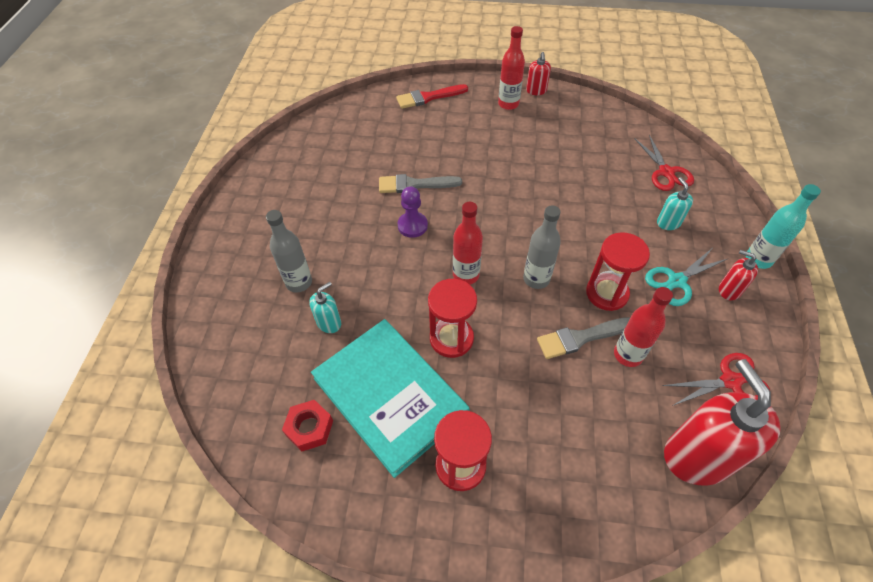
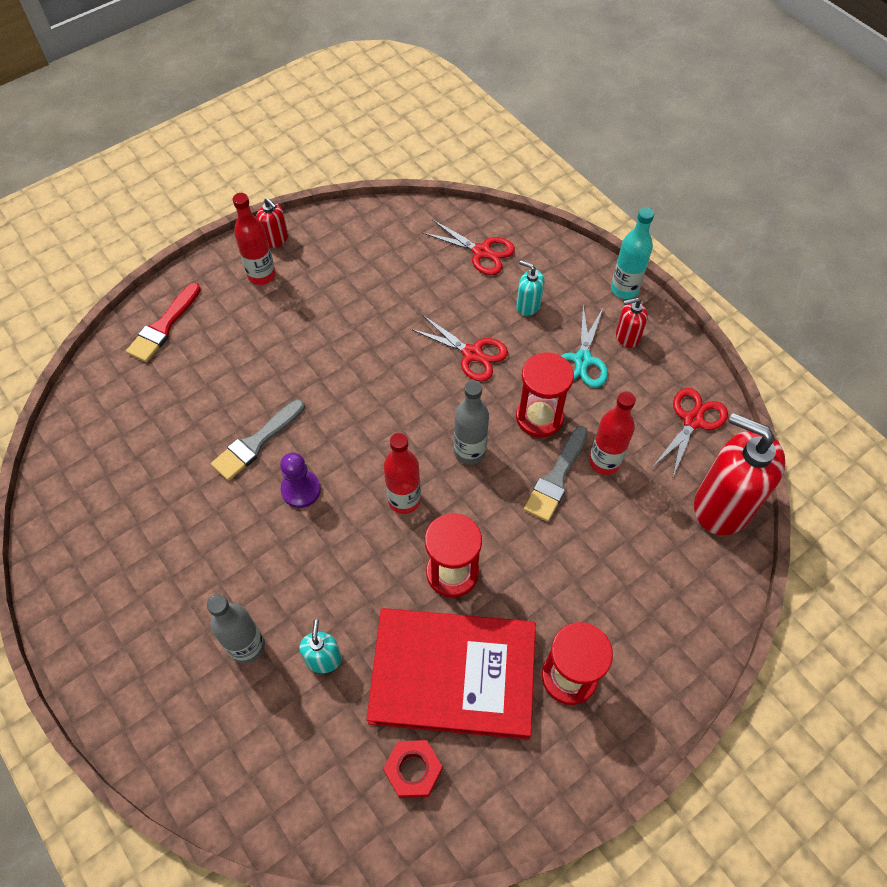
camera: 45 degrees left, 5 degrees up
turquoise book [311,319,470,478] -> red book [367,608,536,740]
none -> red scissors [410,315,508,381]

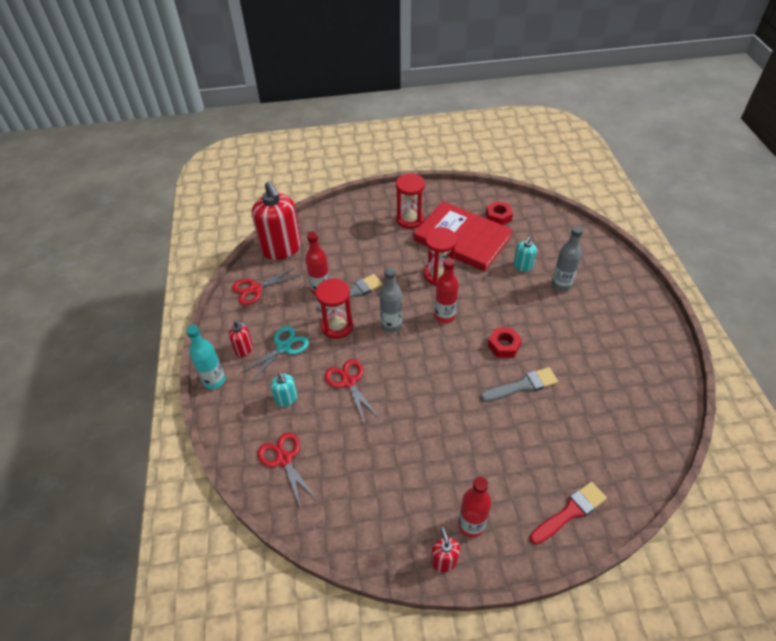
camera: 150 degrees left, 10 degrees down
purple pawn [280,452,321,508] -> red nut [488,328,522,358]

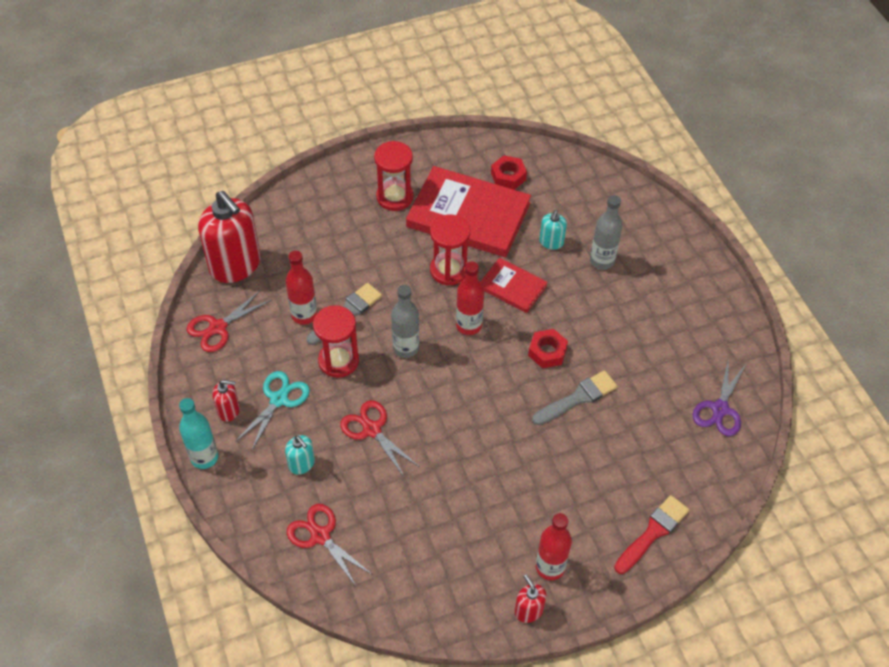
camera: 15 degrees left, 5 degrees up
none -> red book [481,258,548,313]
none -> purple scissors [693,361,746,436]

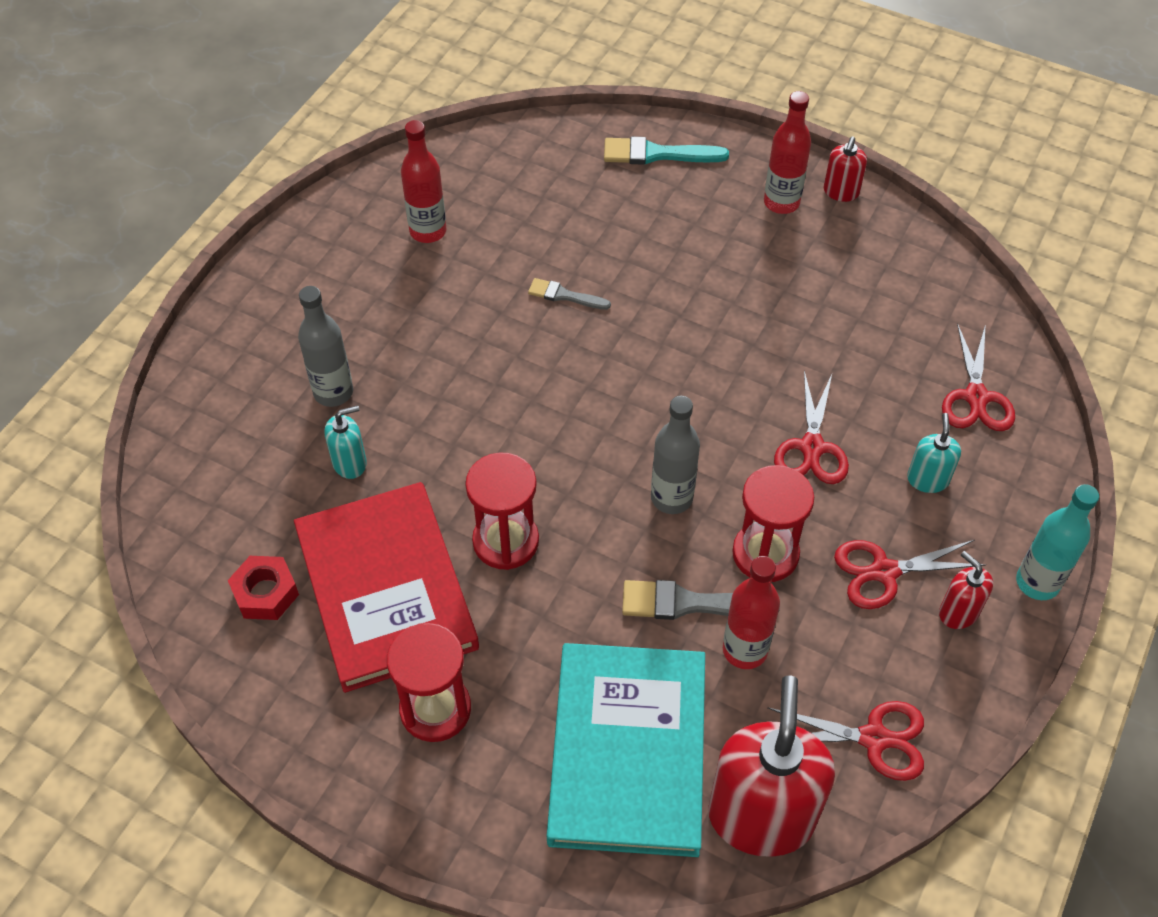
camera: 130 degrees left, 0 degrees up
turquoise scissors [235,371,310,450] -> red scissors [834,540,986,609]
red bottle [456,262,484,335] -> red bottle moved to [401,120,446,243]
red book [481,258,548,313] -> none
red nut [528,329,568,368] -> none
grey brush [532,370,618,425] -> grey brush [528,278,611,310], size x0.62
red brush [614,495,689,574] -> turquoise brush [604,137,729,165]
purple scissors [693,361,746,436] -> none
none -> turquoise book [547,643,705,857]

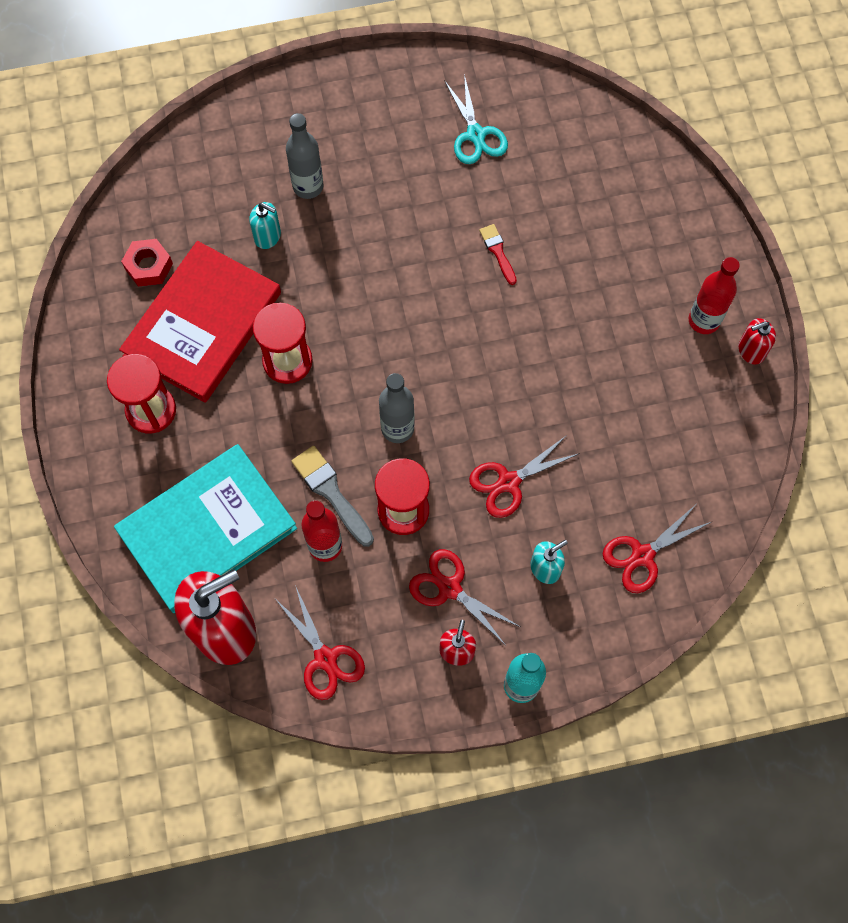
camera: 50 degrees right, 15 degrees up
red bottle [401,120,446,243] -> turquoise scissors [444,74,508,164]
grey brush [528,278,611,310] -> red brush [479,224,517,285]
turquoise brush [604,137,729,165] -> none

